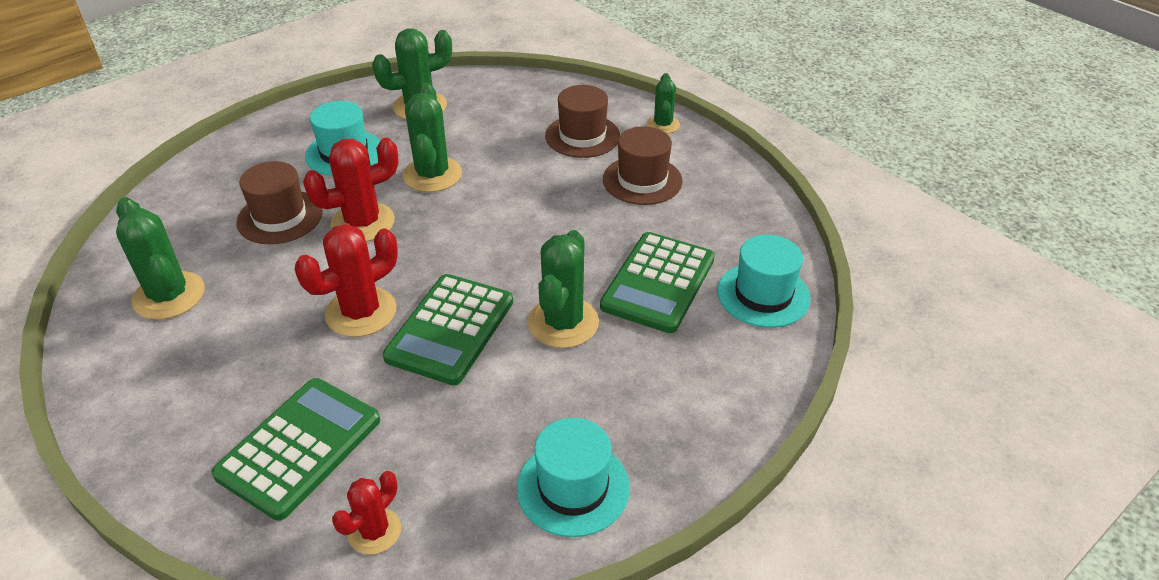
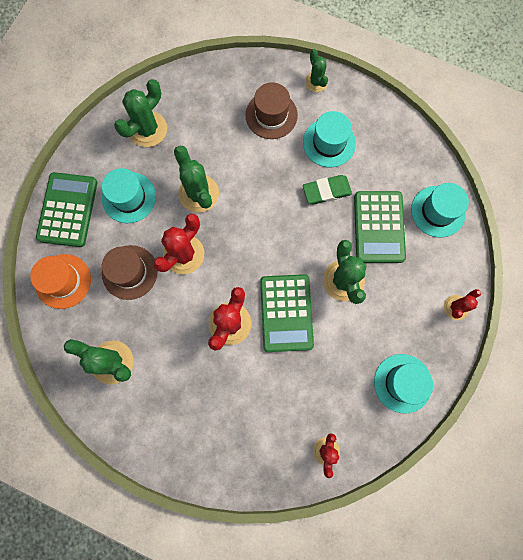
camera: 25 degrees left, 35 degrees up
green calculator [211,378,380,521] -> green calculator moved to [36,172,97,247]
brown hat [603,126,683,205] -> turquoise hat [303,111,356,167]
none -> orange hat [30,254,91,309]
none -> green eraser [303,175,352,205]
none -> red cactus [444,289,481,320]

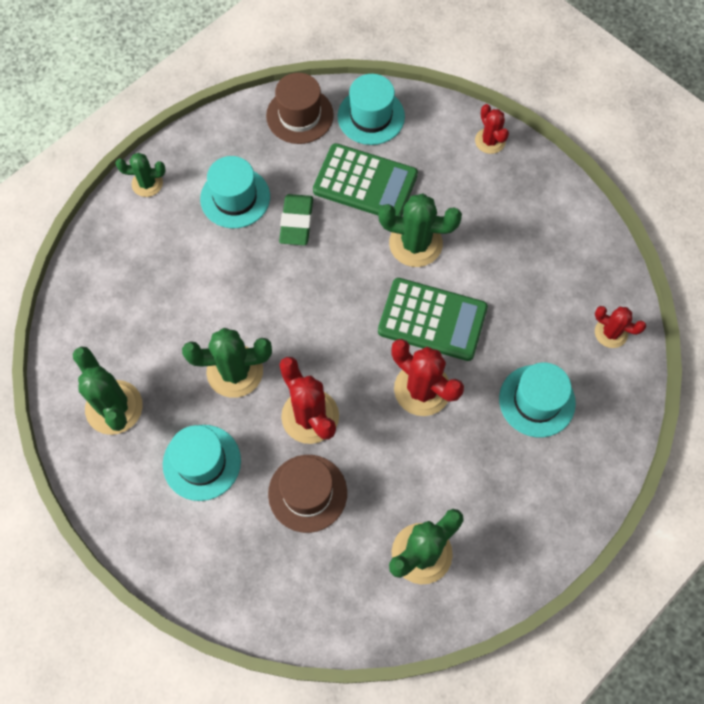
camera: 70 degrees left, 10 degrees down
orange hat [30,254,91,309] -> none
green calculator [36,172,97,247] -> none
brown hat [245,82,298,139] -> brown hat moved to [266,73,334,144]
turquoise hat [374,354,433,413] -> turquoise hat moved to [499,362,576,438]

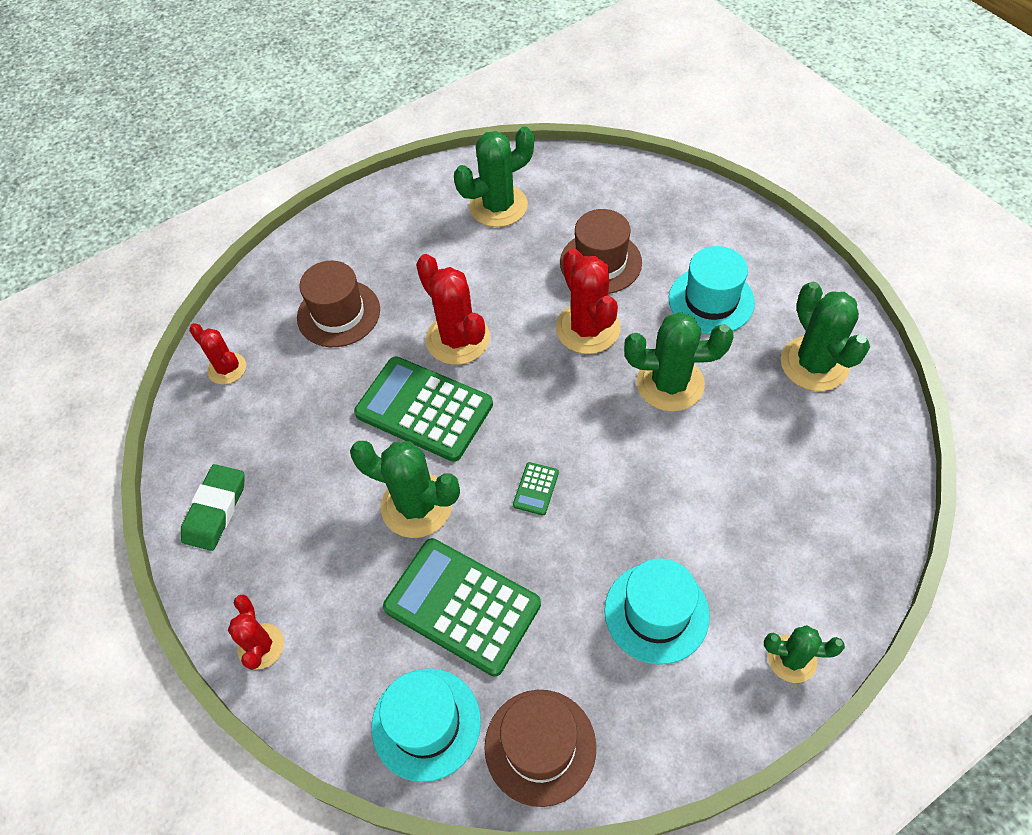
camera: 165 degrees left, 10 degrees down
green eraser [279,194,313,245] -> green eraser moved to [181,464,245,551]
turquoise hat [499,362,576,438] -> brown hat [297,261,380,347]
none -> green calculator [513,462,559,515]

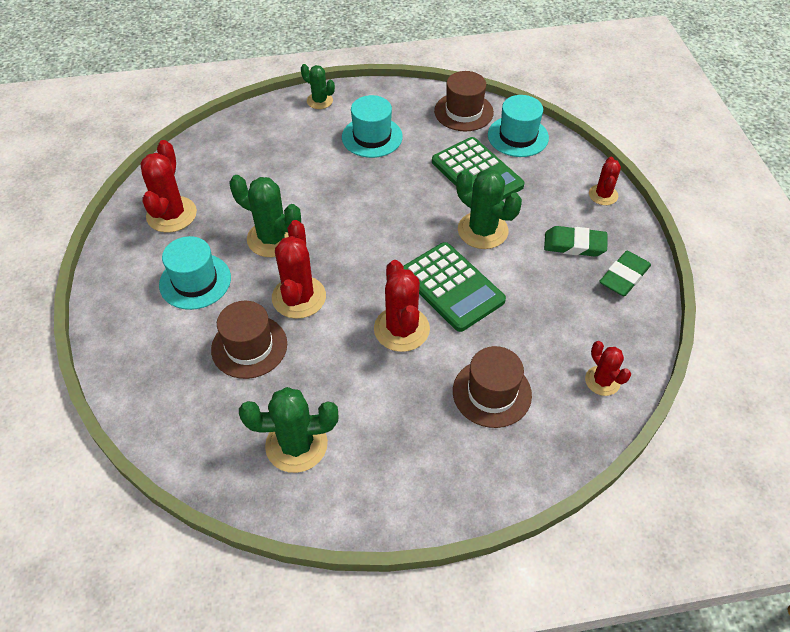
camera: 160 degrees left, 5 degrees down
green calculator [513,462,559,515] -> none
green cactus [781,282,870,391] -> red cactus [140,140,197,233]
none -> green eraser [544,226,607,257]

